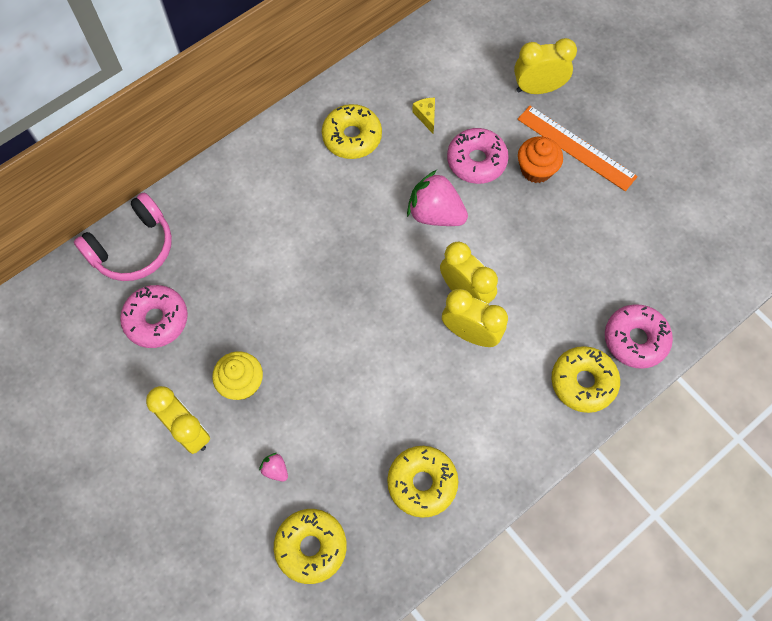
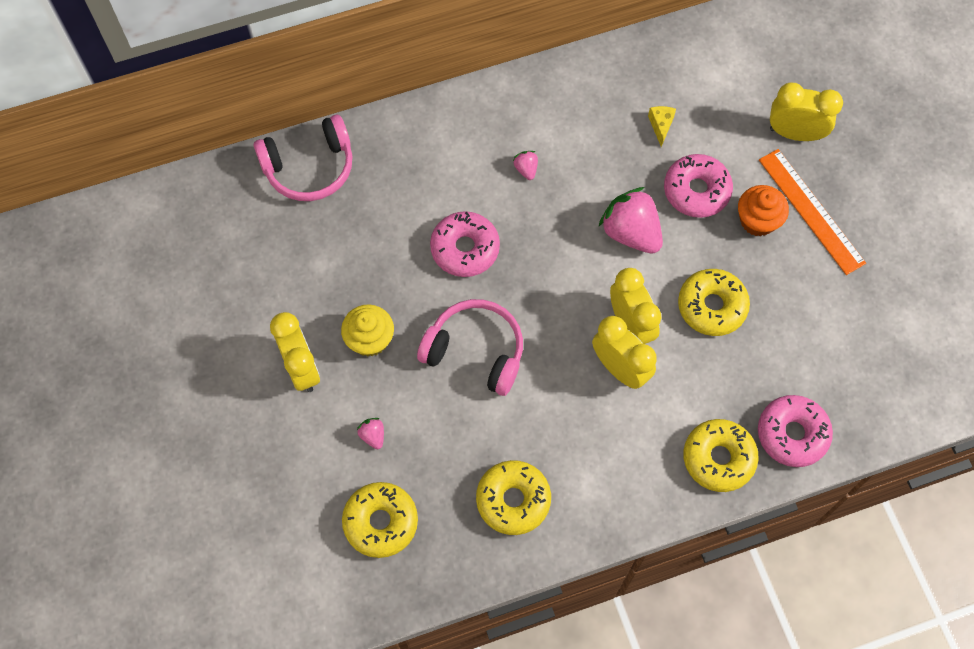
camera: 20 degrees right, 0 degrees up
pink donut [120,285,188,348] -> pink donut moved to [430,211,500,277]
yellow donut [322,104,382,159] -> yellow donut moved to [678,269,750,336]
none -> pink headphones [417,299,523,396]
none -> pink strawberry [513,151,538,180]

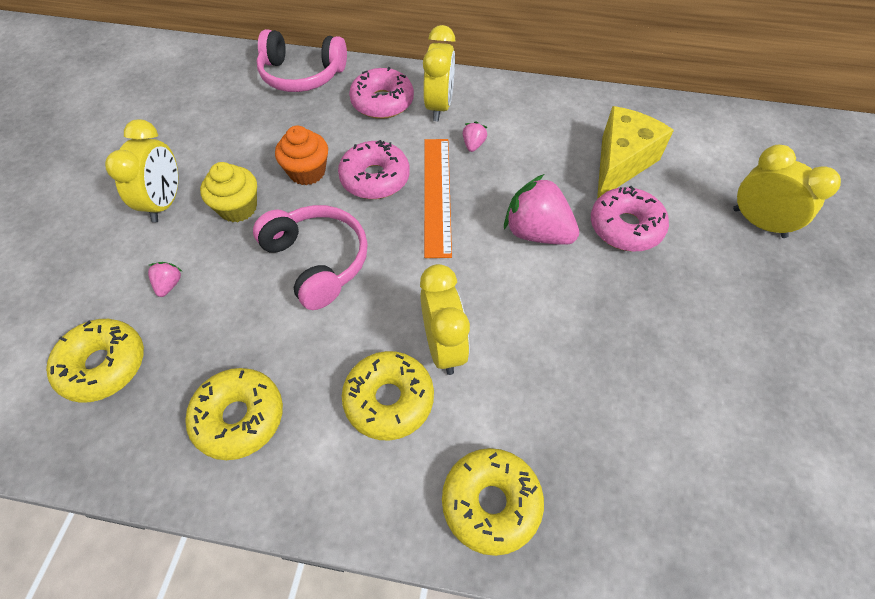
camera: 30 degrees right, 10 degrees down
pink strawberry [599,187,663,254] -> pink strawberry turned 45 degrees counterclockwise [504,174,579,245]
yellow clock [610,268,661,344] -> yellow clock moved to [423,25,455,121]
yellow cheese [648,106,676,147] -> yellow cheese [597,106,674,199], size x2.31
yellow donut [678,269,750,336] -> yellow donut moved to [341,351,434,441]
orange cupcake [738,185,789,236] -> orange cupcake moved to [275,126,328,185]
pink donut [758,395,833,467] -> pink donut moved to [349,67,414,119]
orange ruler [759,149,866,275] -> orange ruler moved to [424,139,452,258]

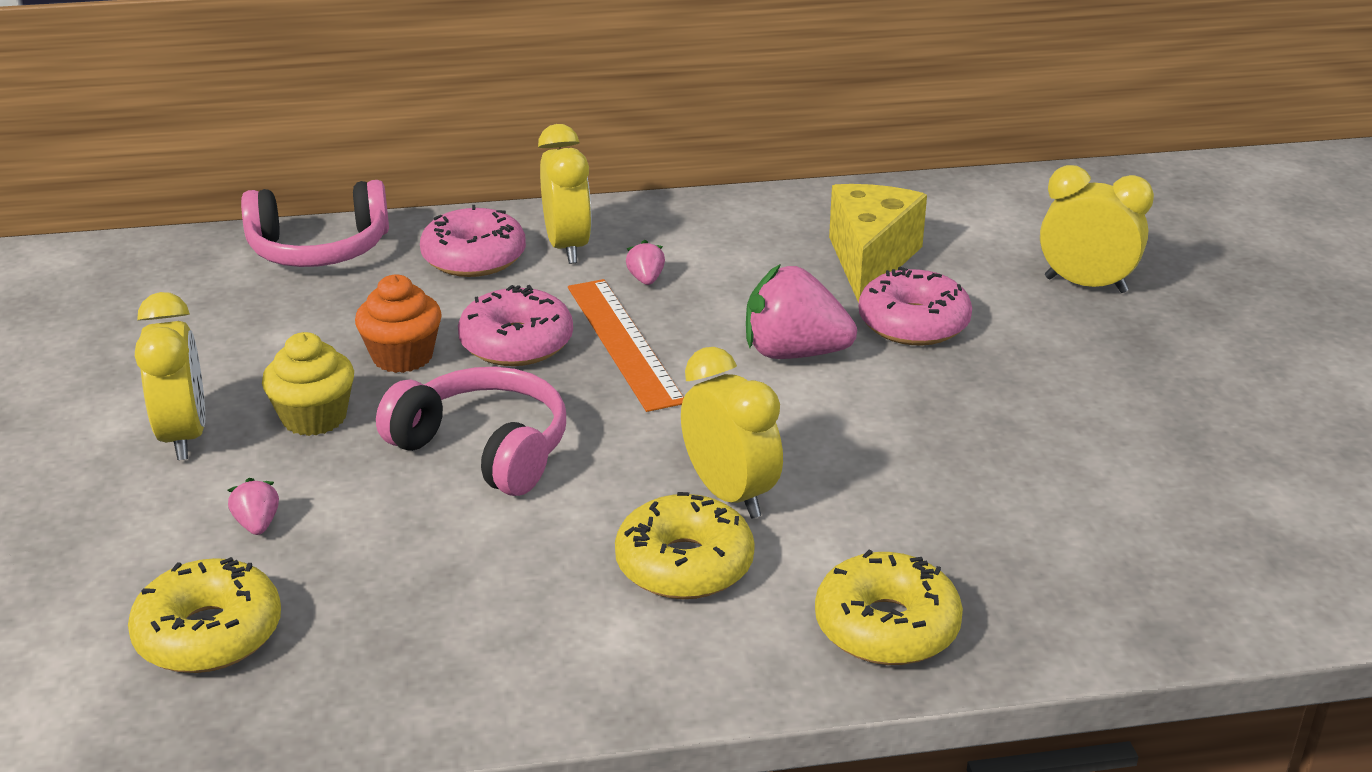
camera: 20 degrees left, 25 degrees down
yellow donut [185,368,283,460] -> none

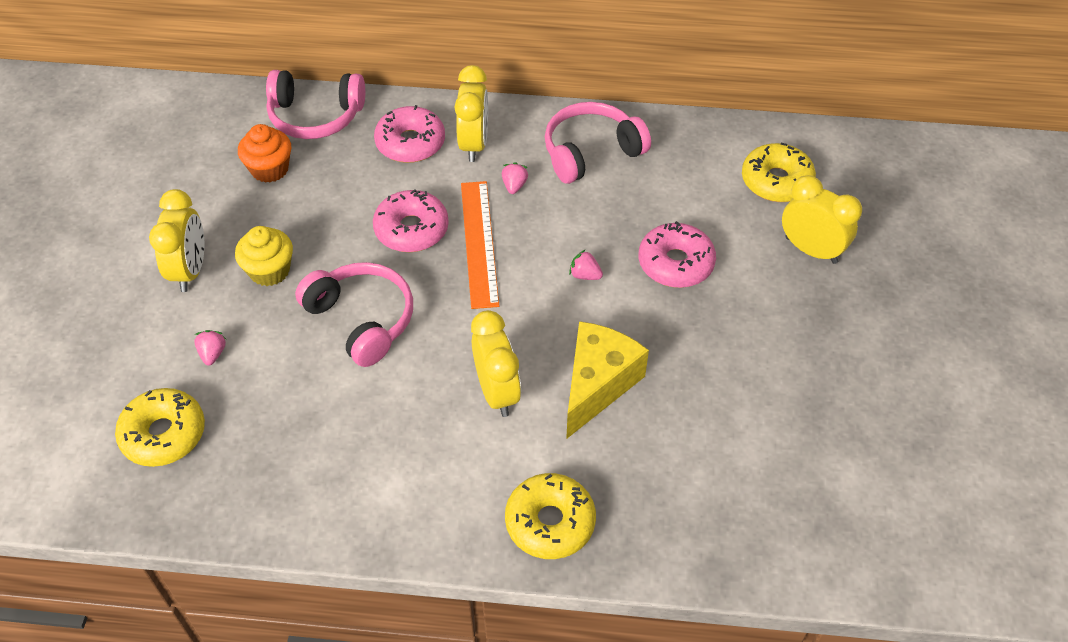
camera: 15 degrees right, 20 degrees up
orange cupcake [355,275,442,373] -> orange cupcake moved to [238,124,291,183]
yellow donut [615,492,755,599] -> yellow donut moved to [742,143,816,202]
pink strawberry [746,264,857,359] -> pink strawberry [569,250,603,280], size x0.45
yellow cheese [829,184,927,303] -> yellow cheese moved to [566,321,649,439]
none -> pink headphones [545,102,651,184]

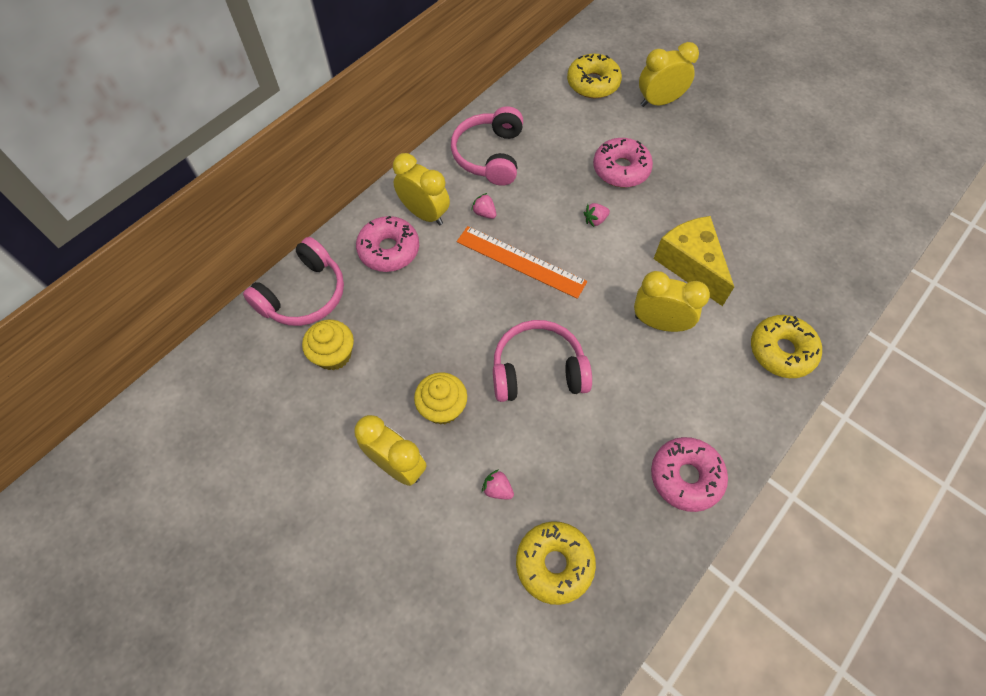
camera: 55 degrees left, 10 degrees up
orange cupcake [238,124,291,183] -> yellow cupcake [302,320,354,370]
pink donut [373,189,449,252] -> pink donut moved to [651,437,728,512]

